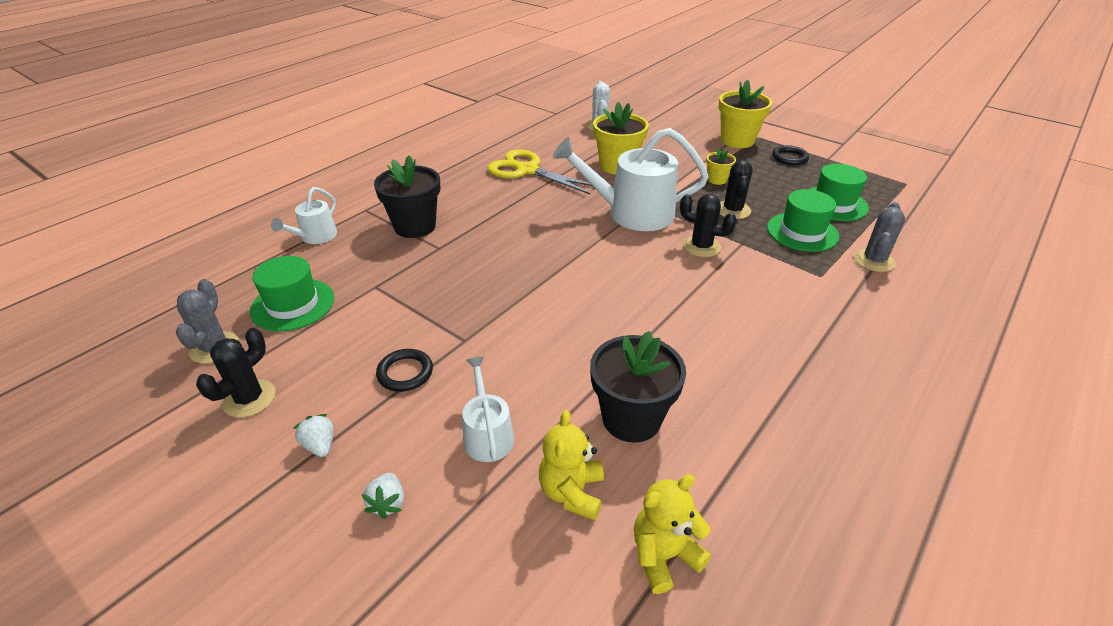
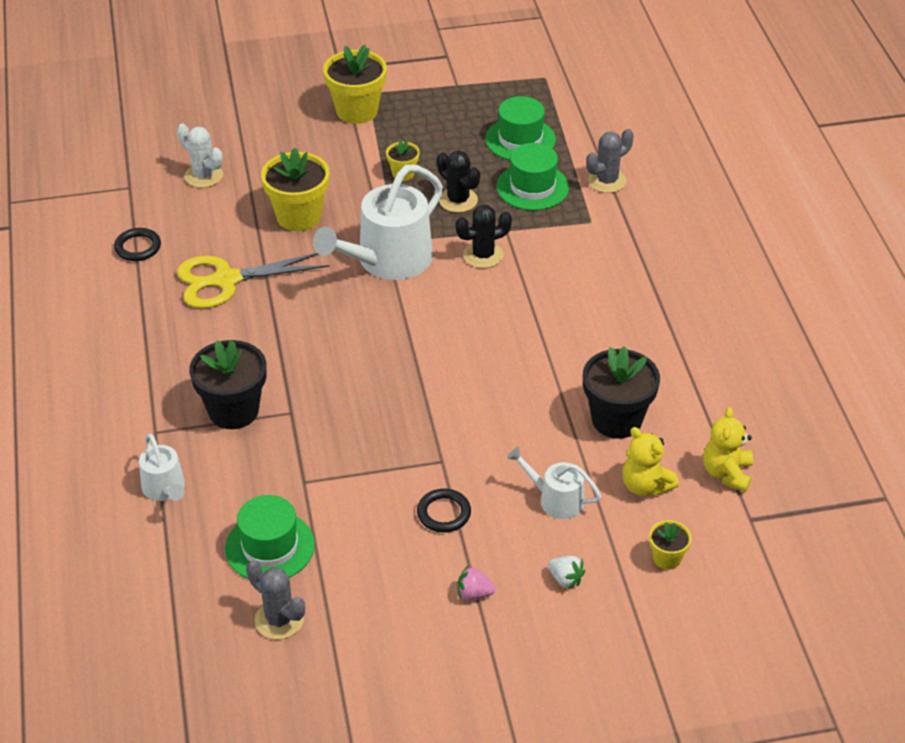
camera: 50 degrees left, 5 degrees up
black cactus [196,328,276,418] -> none
white strawberry [294,414,333,457] -> pink strawberry [458,566,496,600]
black ring [772,145,809,165] -> black ring moved to [114,228,161,261]
grey cactus [854,202,905,272] -> grey cactus turned 75 degrees clockwise [586,129,634,193]
none -> yellow flower pot [649,520,692,570]

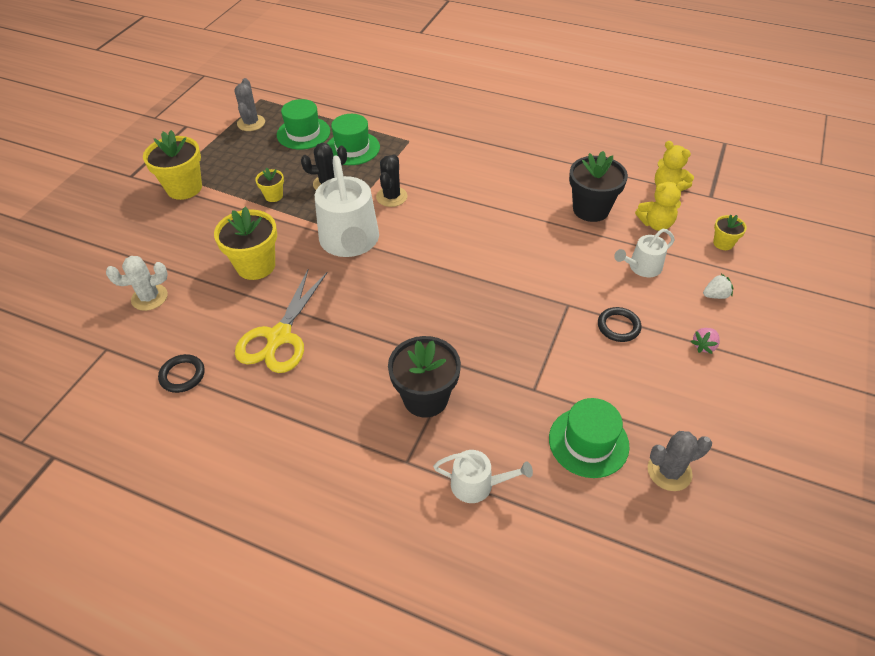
camera: 55 degrees left, 5 degrees up
grey cactus [586,129,634,193] -> grey cactus moved to [235,78,265,131]

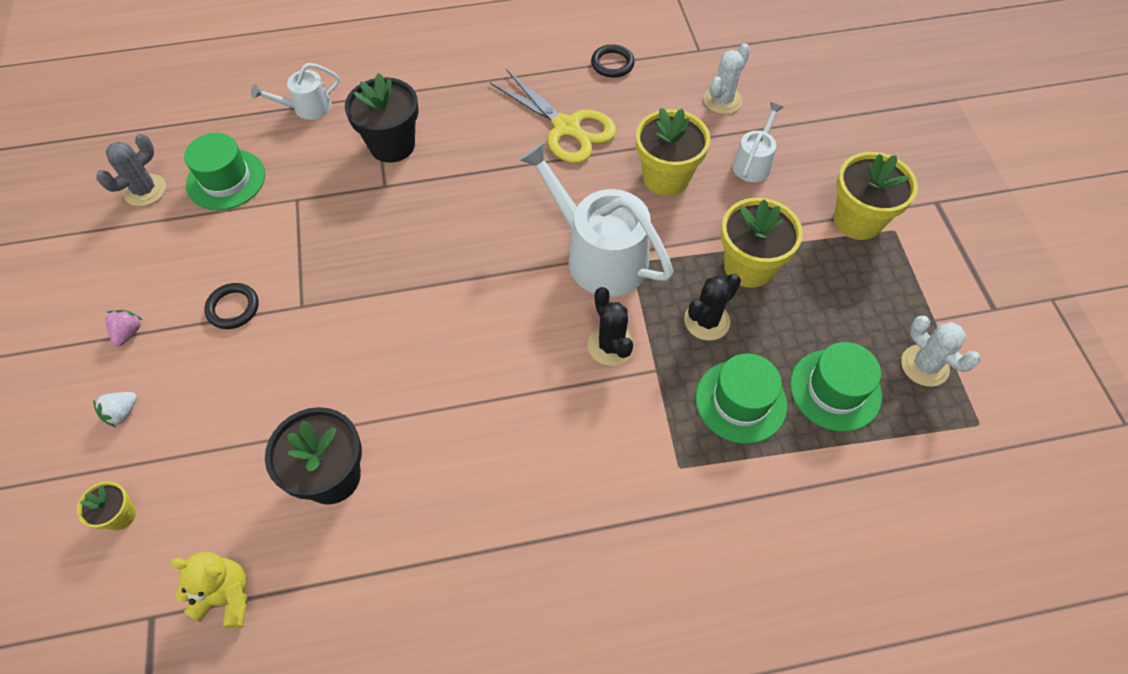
camera: 145 degrees right, 10 degrees up
grey cactus [235,78,265,131] -> white cactus [901,316,981,387]
yellow scissors [235,269,327,373] -> yellow scissors turned 150 degrees clockwise [490,69,617,163]
yellow flower pot [255,168,284,202] -> yellow flower pot [721,198,803,288], size x1.95
white watering can [614,229,675,277] -> white watering can moved to [732,102,783,182]
yellow teddy bear [635,181,686,231] -> none

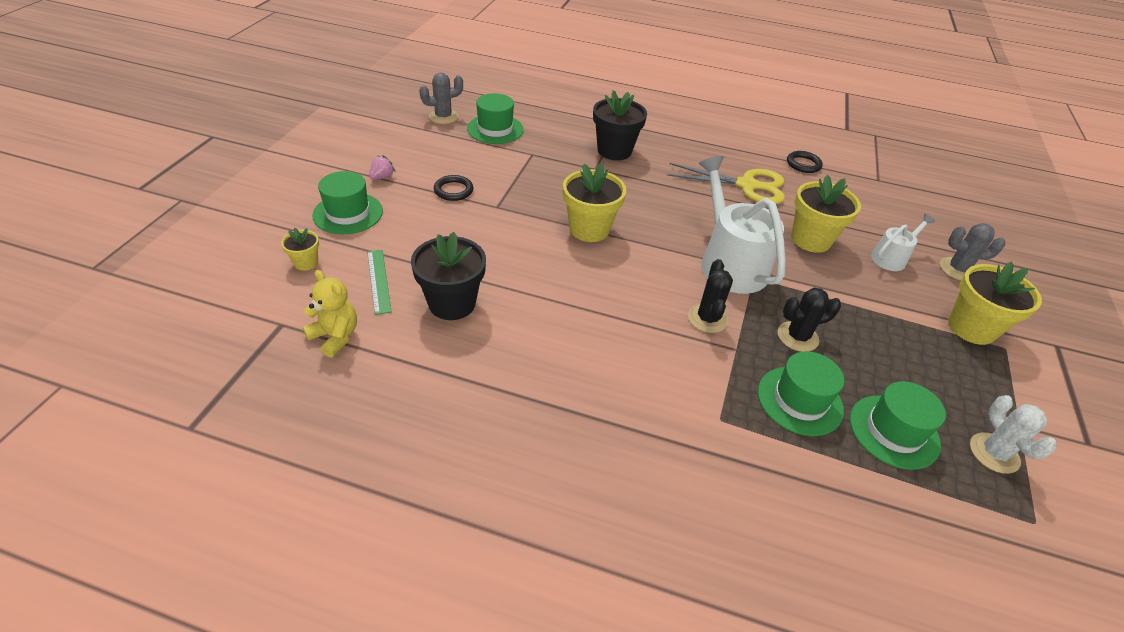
camera: 25 degrees right, 15 degrees down
white strawberry [93,392,137,427] -> green hat [312,171,383,234]
white watering can [251,63,340,120] -> none
yellow scissors [490,69,617,163] -> yellow scissors turned 60 degrees counterclockwise [667,163,785,204]
white cactus [704,43,750,114] -> none
yellow flower pot [721,198,803,288] -> yellow flower pot moved to [563,163,626,242]
none -> green ruler [367,250,391,315]
none -> grey cactus [939,223,1005,280]

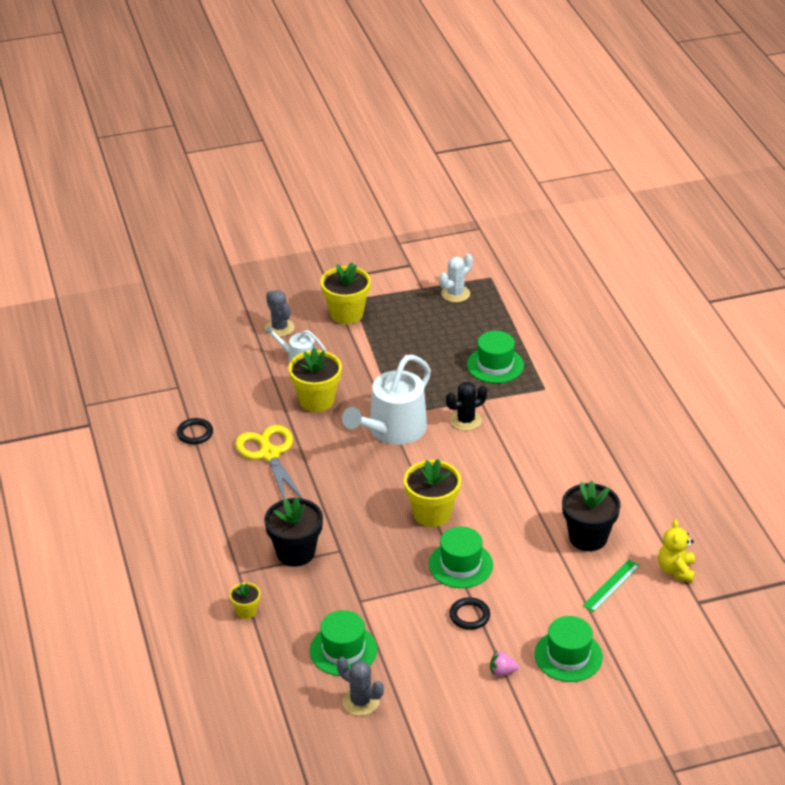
camera: 120 degrees left, 5 degrees down
yellow flower pot [281,228,319,271] -> yellow flower pot moved to [230,583,260,619]
black cactus [778,288,841,352] -> none
green hat [850,381,946,470] -> green hat moved to [429,527,493,588]

